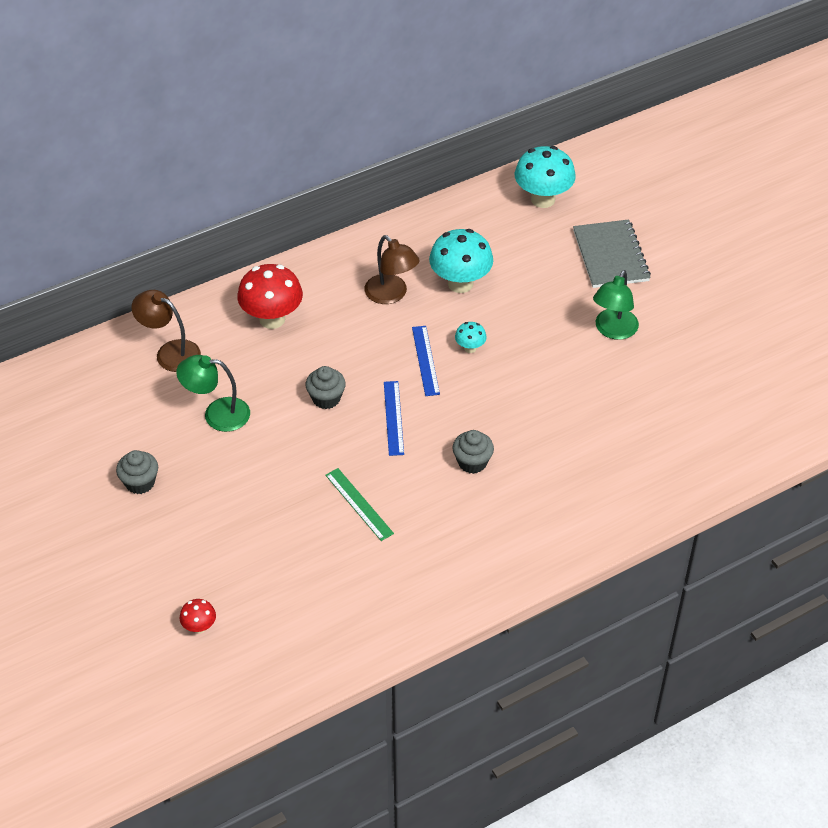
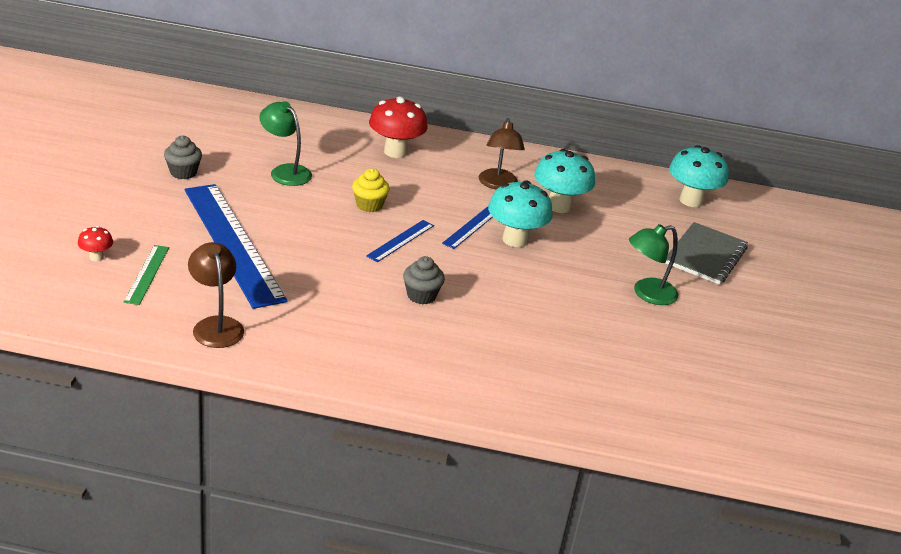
camera: 35 degrees right, 15 degrees down
brown lamp [131,290,201,372] -> brown lamp moved to [188,242,244,348]
grey cupcake [306,366,346,409] -> yellow cupcake [352,169,390,212]
green ruler [325,468,394,541] -> green ruler moved to [124,245,169,305]
turquoise mushroom [455,322,487,353] -> turquoise mushroom [488,180,552,247], size x2.08
none -> blue ruler [185,184,287,309]

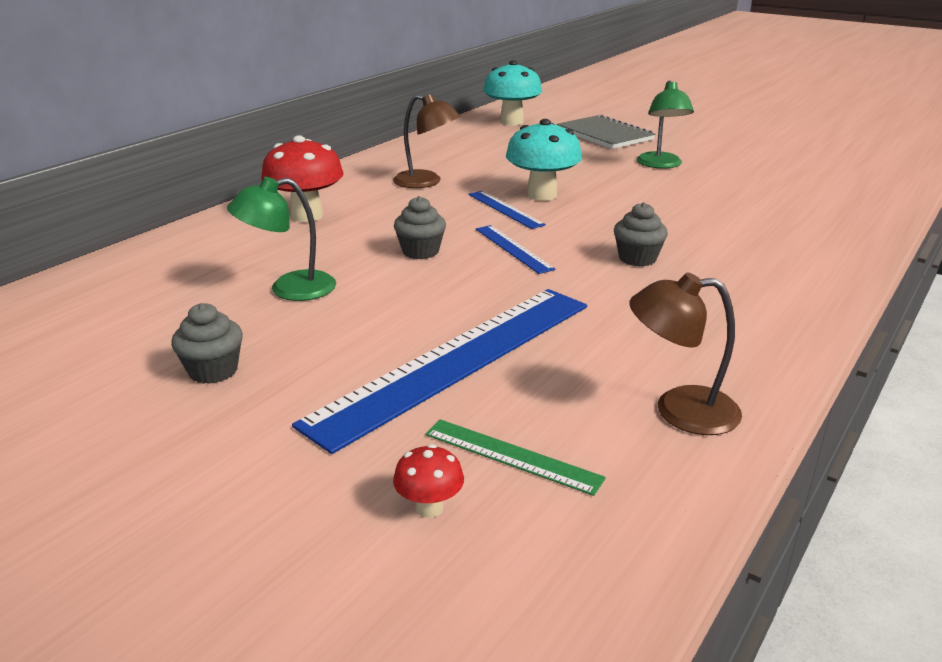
camera: 60 degrees left, 5 degrees down
blue ruler [185,184,287,309] -> blue ruler turned 45 degrees counterclockwise [292,289,587,454]
yellow cupcake [352,169,390,212] -> grey cupcake [394,196,446,259]
turquoise mushroom [534,149,595,213] -> none

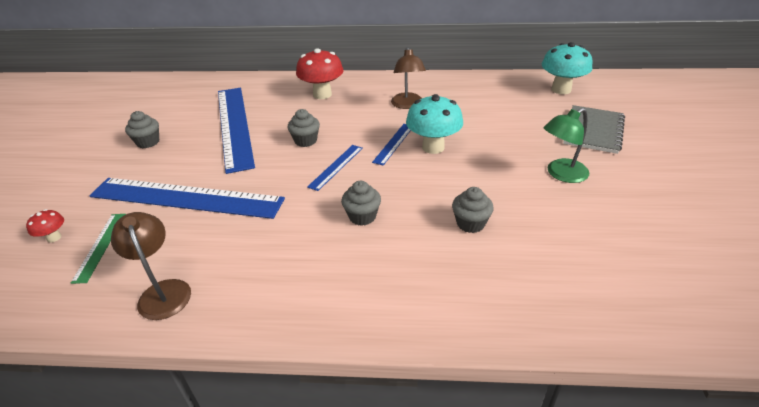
camera: 60 degrees right, 10 degrees up
green lamp [227,177,336,301] -> blue ruler [218,88,255,174]
none -> grey cupcake [452,187,494,233]

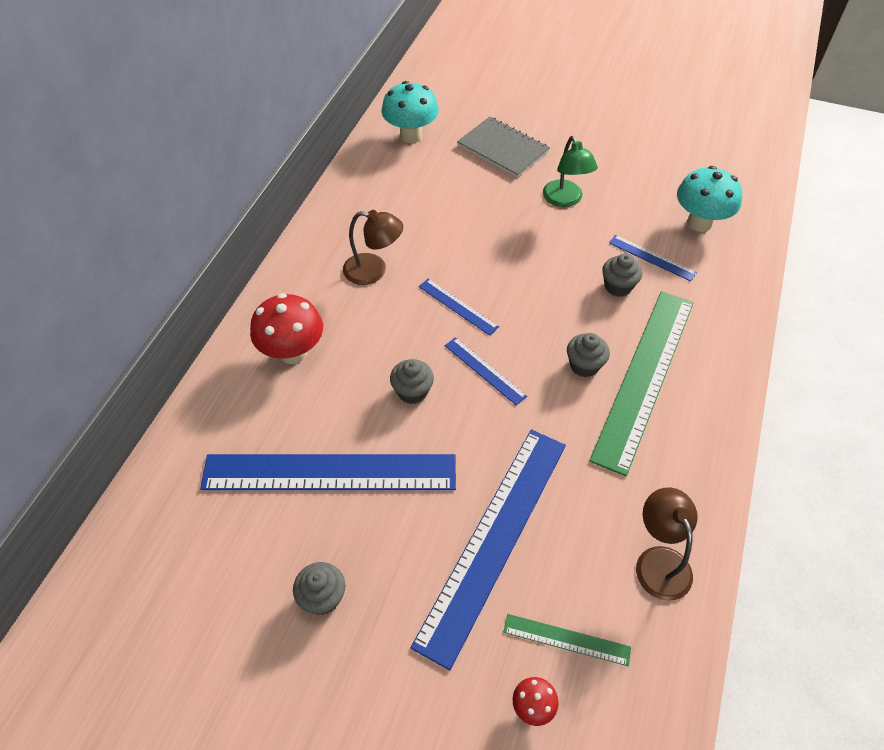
camera: 75 degrees left, 15 degrees up
brown lamp [111,212,191,320] -> brown lamp turned 90 degrees clockwise [636,487,698,601]
turquoise mushroom [406,94,463,154] -> turquoise mushroom moved to [677,166,742,232]
none -> green ruler [589,291,694,476]
none -> blue ruler [609,235,697,281]

